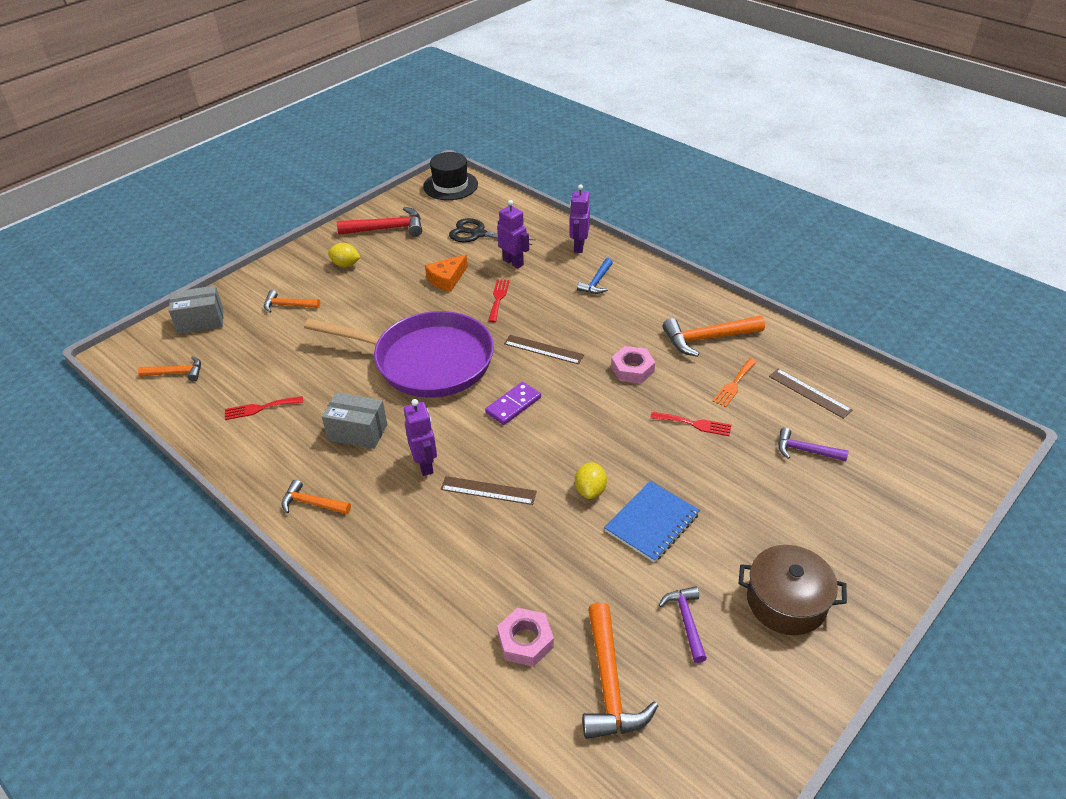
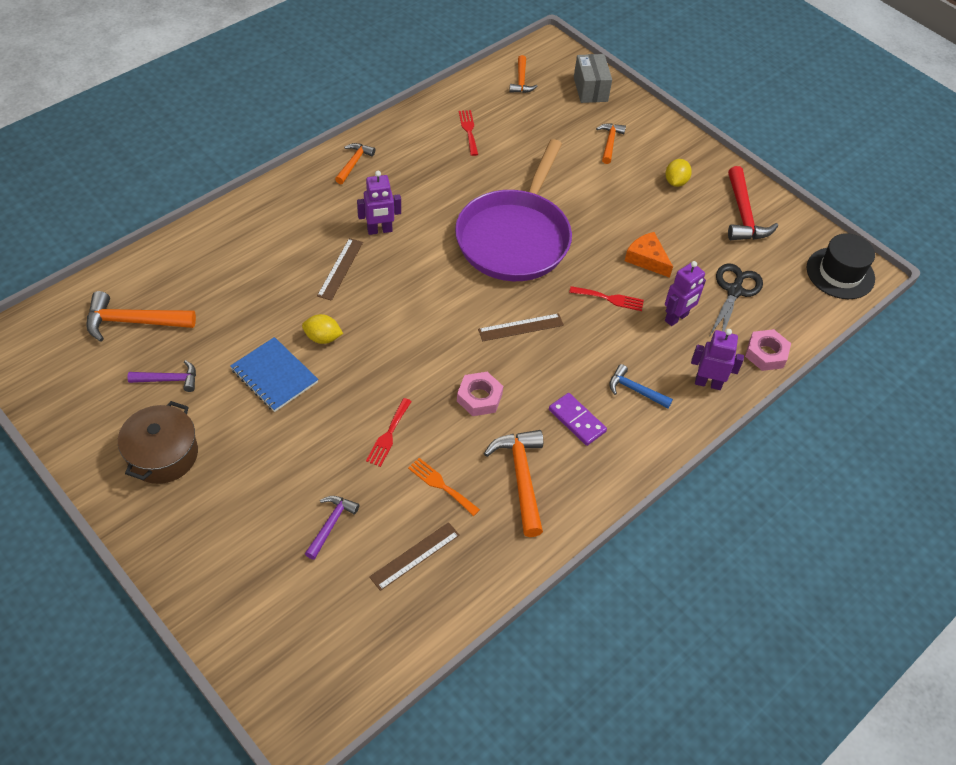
camera: 90 degrees right, 10 degrees up
grey box [322,392,387,449] -> none
purple domino [485,382,541,425] -> purple domino moved to [549,393,607,446]
pink nut [497,608,554,667] -> pink nut moved to [745,329,791,371]
brown ruler [504,335,584,364] -> brown ruler turned 45 degrees clockwise [478,313,564,341]

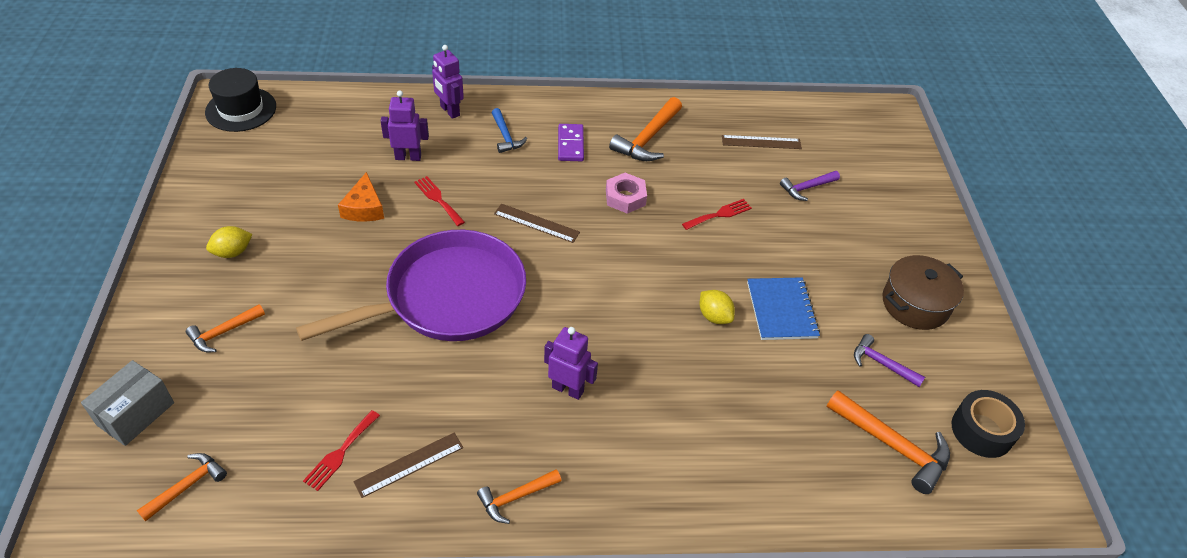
camera: 140 degrees left, 5 degrees down
brown ruler [317,238,363,301] -> brown ruler moved to [353,433,463,498]
orange fork [408,458,480,516] -> none
black scissors [710,263,763,335] -> none
red hammer [728,166,778,240] -> none
pink nut [745,329,791,371] -> none
none -> black tape [951,390,1025,458]

